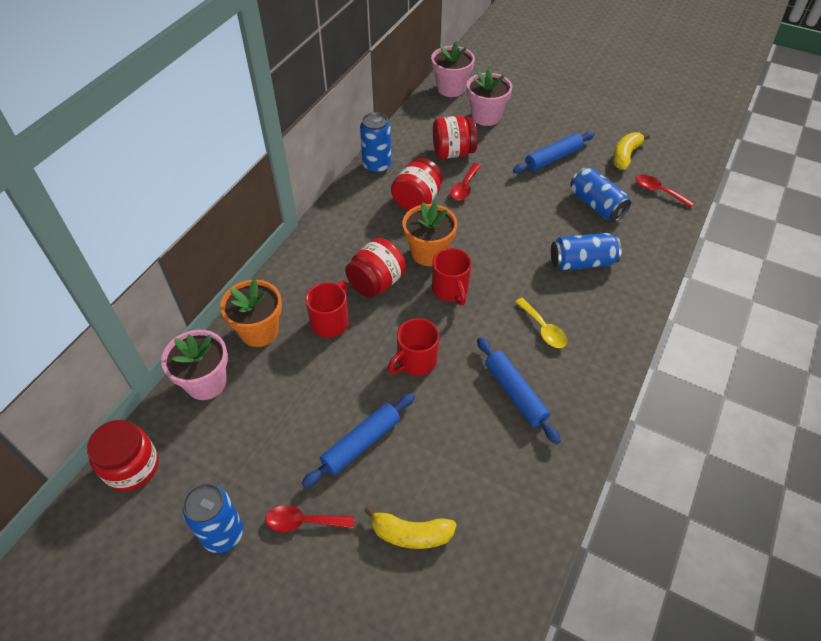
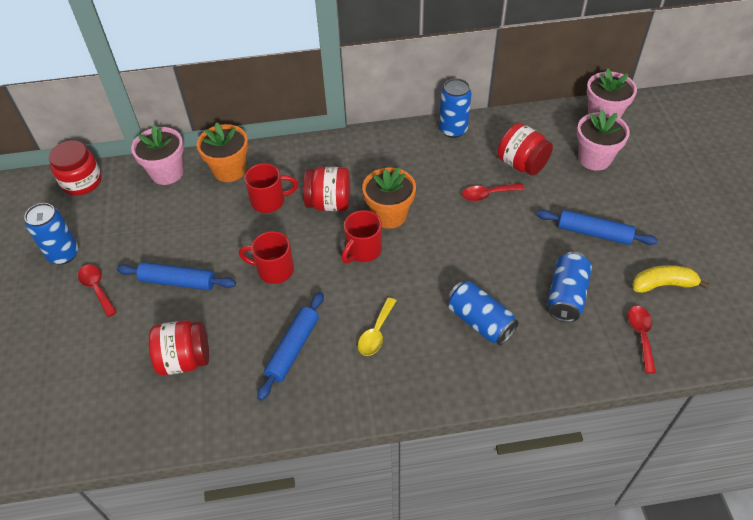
camera: 55 degrees right, 0 degrees up
yellow banana [364,506,456,549] -> none
red jar [391,158,443,211] -> red jar moved to [149,320,209,376]

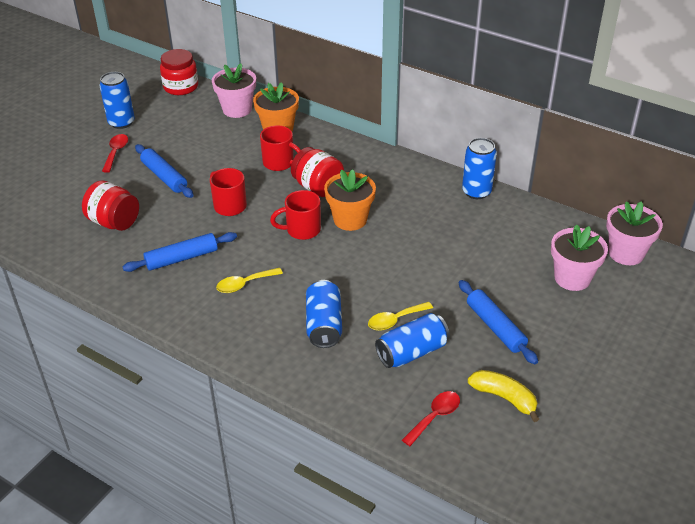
camera: 40 degrees right, 10 degrees down
red spoon [462,183,525,202] -> none
red jar [497,123,553,176] -> none
none -> yellow spoon [368,302,433,331]

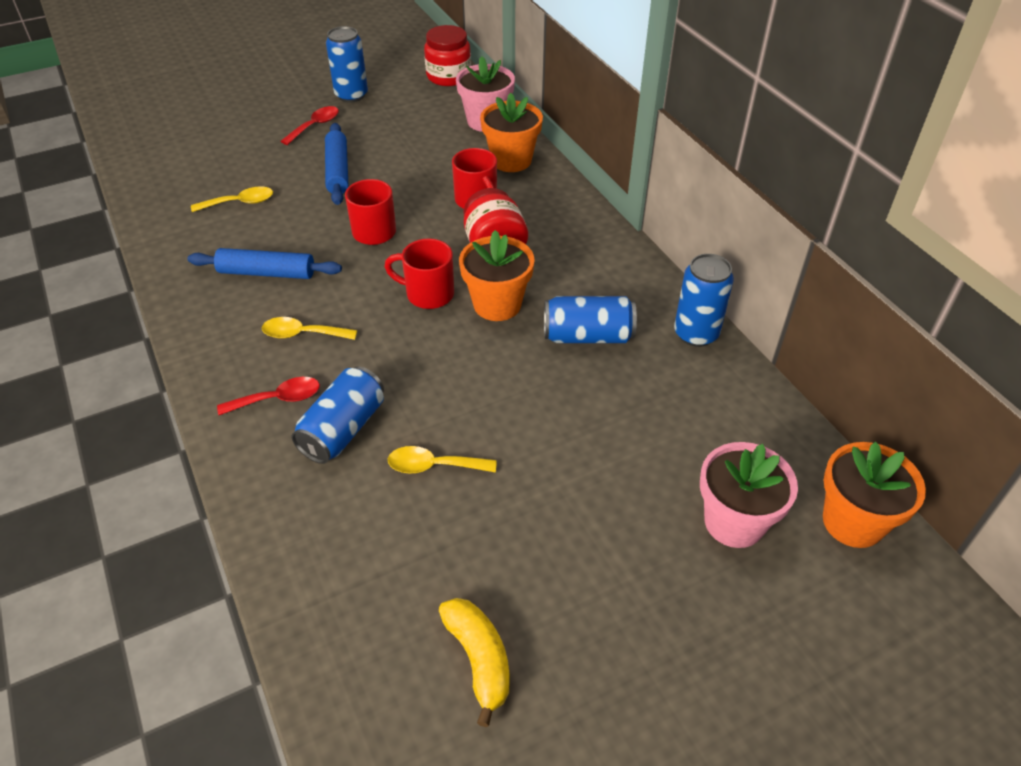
camera: 30 degrees right, 5 degrees up
red jar [82,180,139,231] -> yellow spoon [191,186,273,212]
blue can [375,313,450,368] -> blue can moved to [544,296,637,343]
red spoon [402,391,460,446] -> red spoon moved to [217,377,320,415]
blue rolling pin [459,280,538,364] -> none
pink flower pot [606,201,663,265] -> orange flower pot [823,442,926,548]

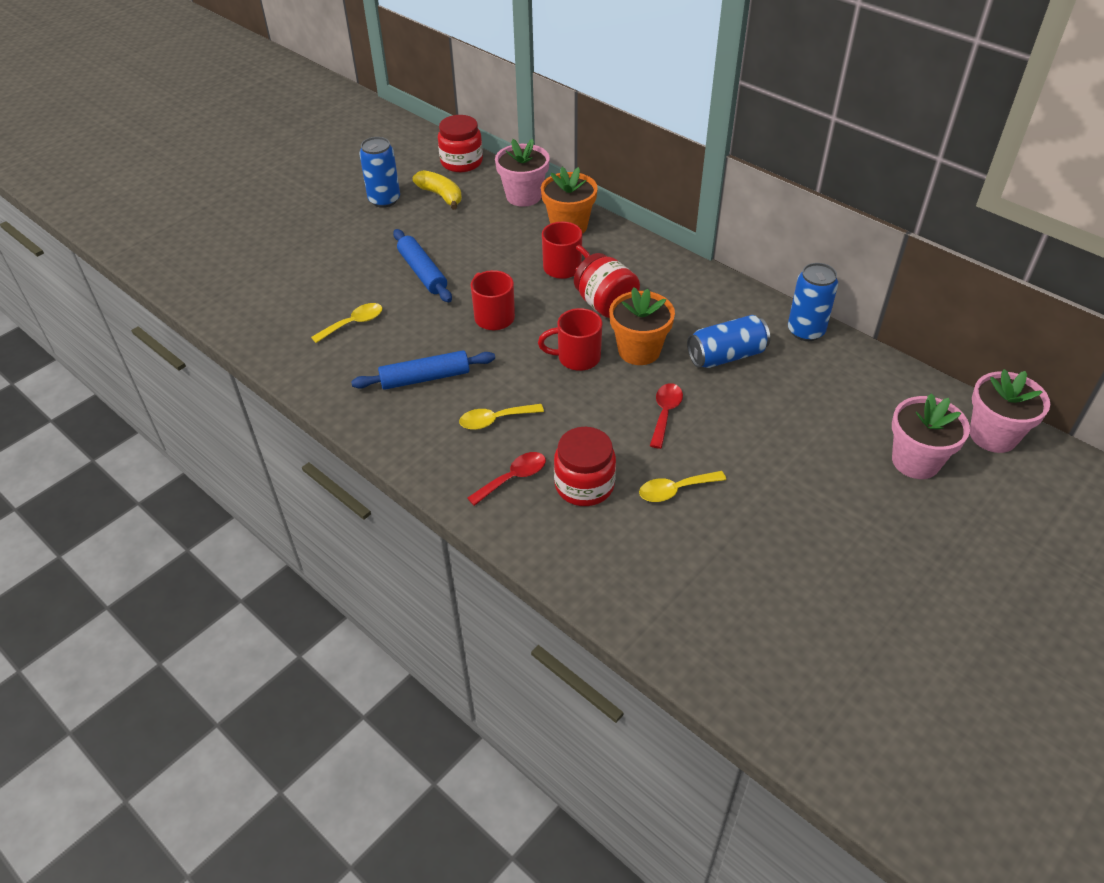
camera: 20 degrees left, 0 degrees up
red spoon [281,106,339,145] -> red spoon moved to [650,383,683,449]
blue can [292,366,384,464] -> red jar [554,427,616,506]
yellow banana [439,598,509,727] -> yellow banana moved to [412,170,462,210]
orange flower pot [823,442,926,548] -> pink flower pot [970,369,1050,453]

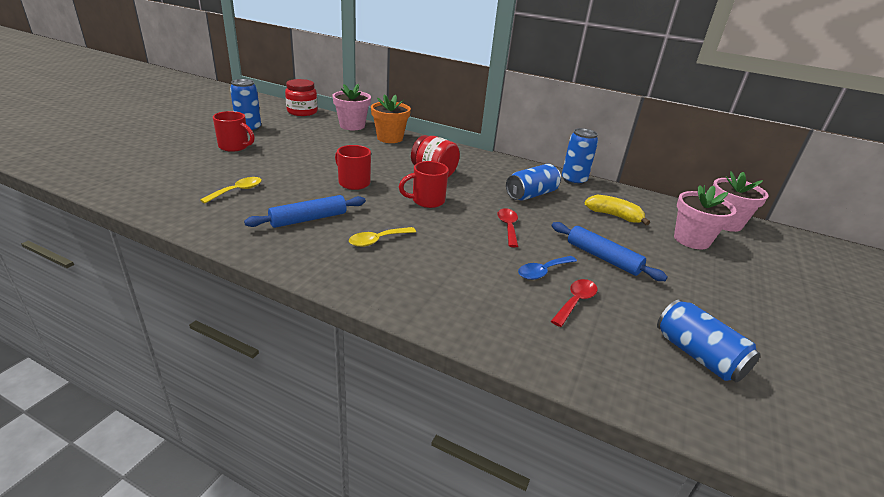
camera: 20 degrees left, 15 degrees down
blue rolling pin [393,229,452,303] -> blue rolling pin moved to [552,222,668,281]
yellow banana [412,170,462,210] -> yellow banana moved to [585,195,650,225]
red spoon [467,452,546,506] -> red spoon moved to [551,279,597,327]
red mug [542,221,590,279] -> red mug moved to [213,111,255,152]
red jar [554,427,616,506] -> none
orange flower pot [609,287,675,365] -> none
yellow spoon [639,471,726,502] -> blue spoon [518,256,577,280]
none -> blue can [657,299,760,382]

